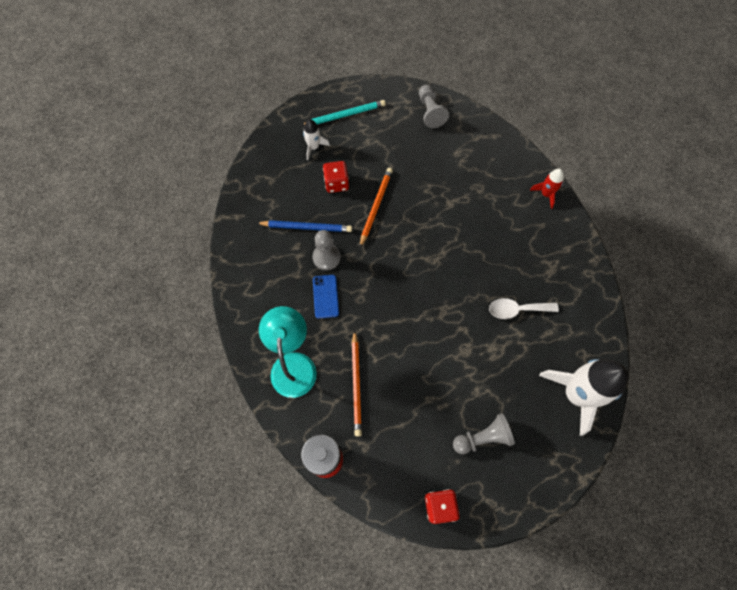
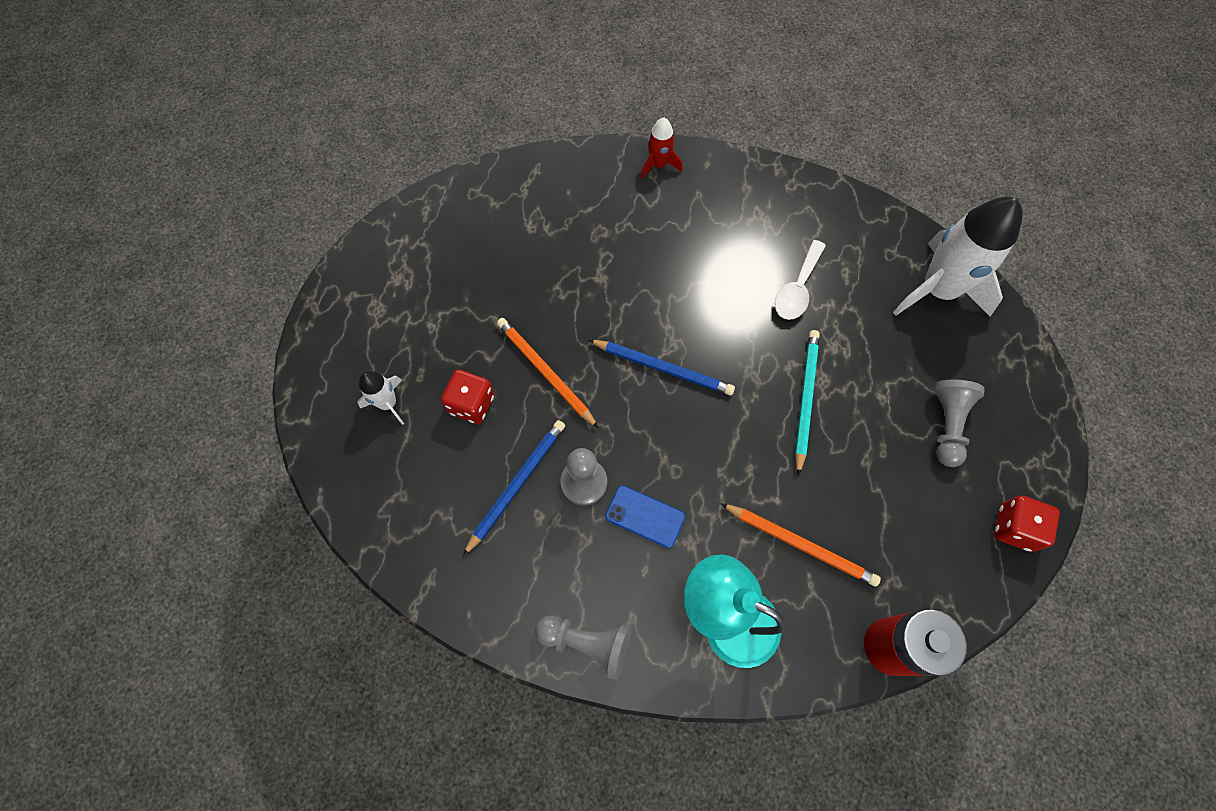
camera: 60 degrees left, 0 degrees up
turquoise pencil [302,100,386,126] -> turquoise pencil moved to [795,330,820,476]
grey pawn [419,85,449,128] -> grey pawn moved to [535,616,631,680]
none -> blue pencil [589,340,735,395]

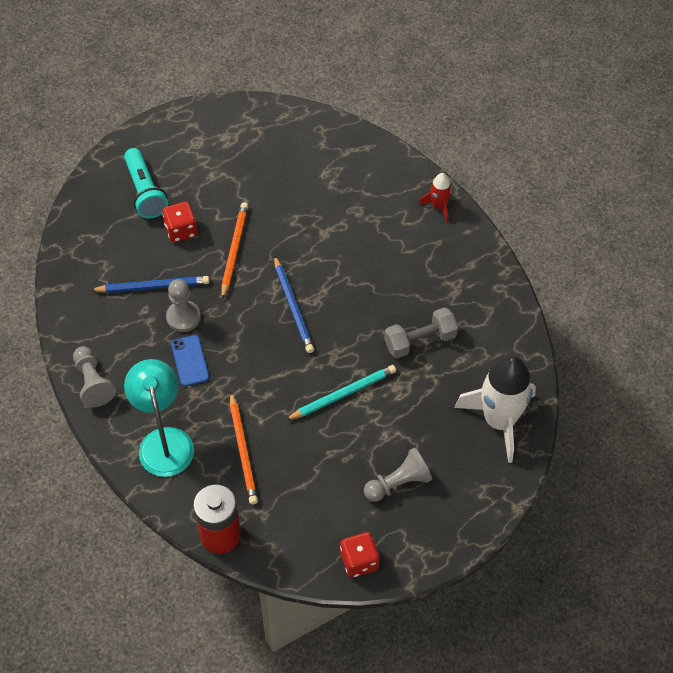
camera: 50 degrees right, 10 degrees down
white rocket [357,371,404,425] -> turquoise flashlight [124,148,168,218]
white spoon [775,240,826,320] -> grey dumbbell [384,307,458,359]

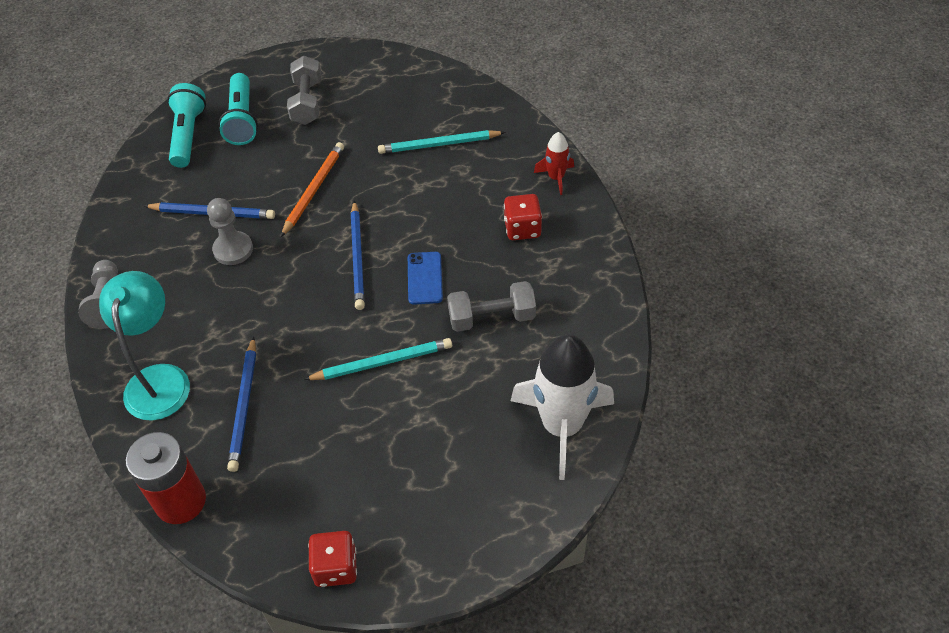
camera: 15 degrees right, 5 degrees down
red dice [162,201,197,242] -> red dice moved to [504,194,542,240]
blue phone [171,335,209,387] -> blue phone moved to [408,252,443,305]
orange pencil [230,392,258,505] -> blue pencil [227,337,256,472]
grey pawn [364,448,432,502] -> none
none -> turquoise flashlight [167,83,206,168]
none -> grey dumbbell [287,56,321,125]
none -> turquoise pencil [378,130,506,154]

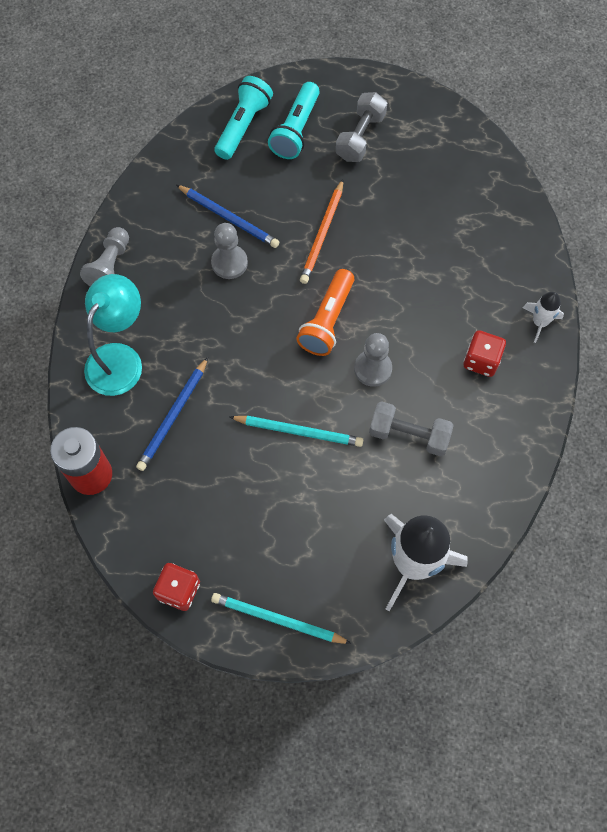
camera: 25 degrees right, 15 degrees up
orange pencil [281,142,344,237] -> orange pencil turned 150 degrees clockwise [300,179,343,284]
blue pencil [351,200,365,310] -> orange flashlight [296,269,354,356]
turquoise pencil [378,130,506,154] -> turquoise pencil moved to [211,593,352,644]
blue phone [408,252,443,305] -> grey pawn [354,333,392,387]
red rocket [534,132,574,195] -> white rocket [523,292,564,343]

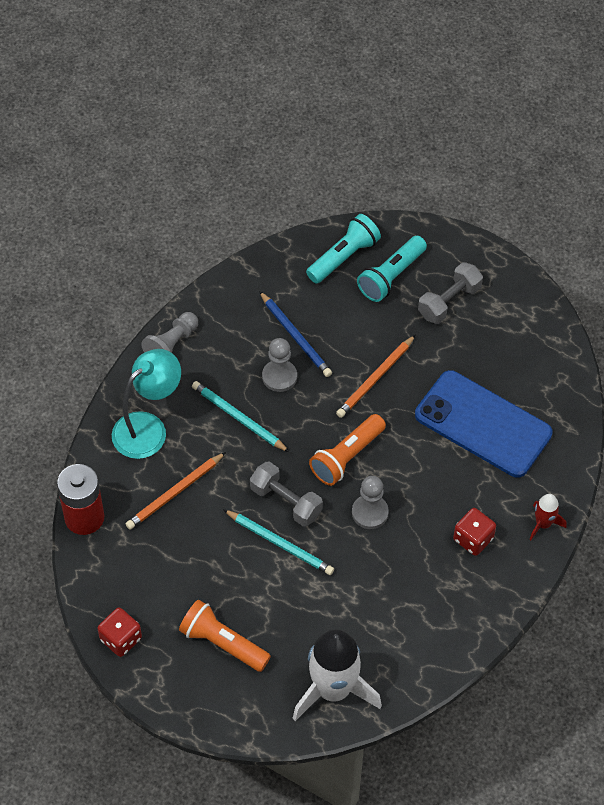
camera: 20 degrees right, 10 degrees down
blue pencil [136,357,208,471] -> orange pencil [126,452,226,530]
turquoise pencil [211,593,352,644] -> turquoise pencil moved to [192,381,290,452]
grey dumbbell [369,401,454,456] -> grey dumbbell moved to [250,461,323,527]
white rocket [523,292,564,343] -> red rocket [529,494,566,540]
none -> orange flashlight [179,600,271,672]
none -> blue phone [415,370,553,478]

